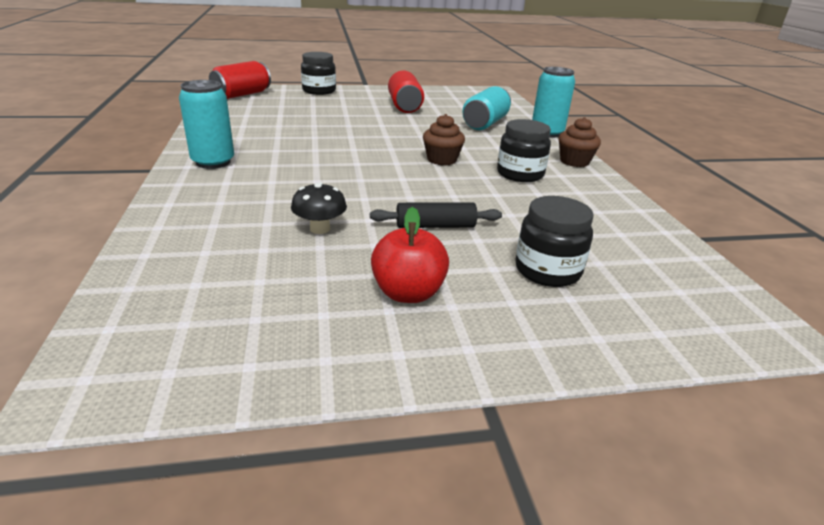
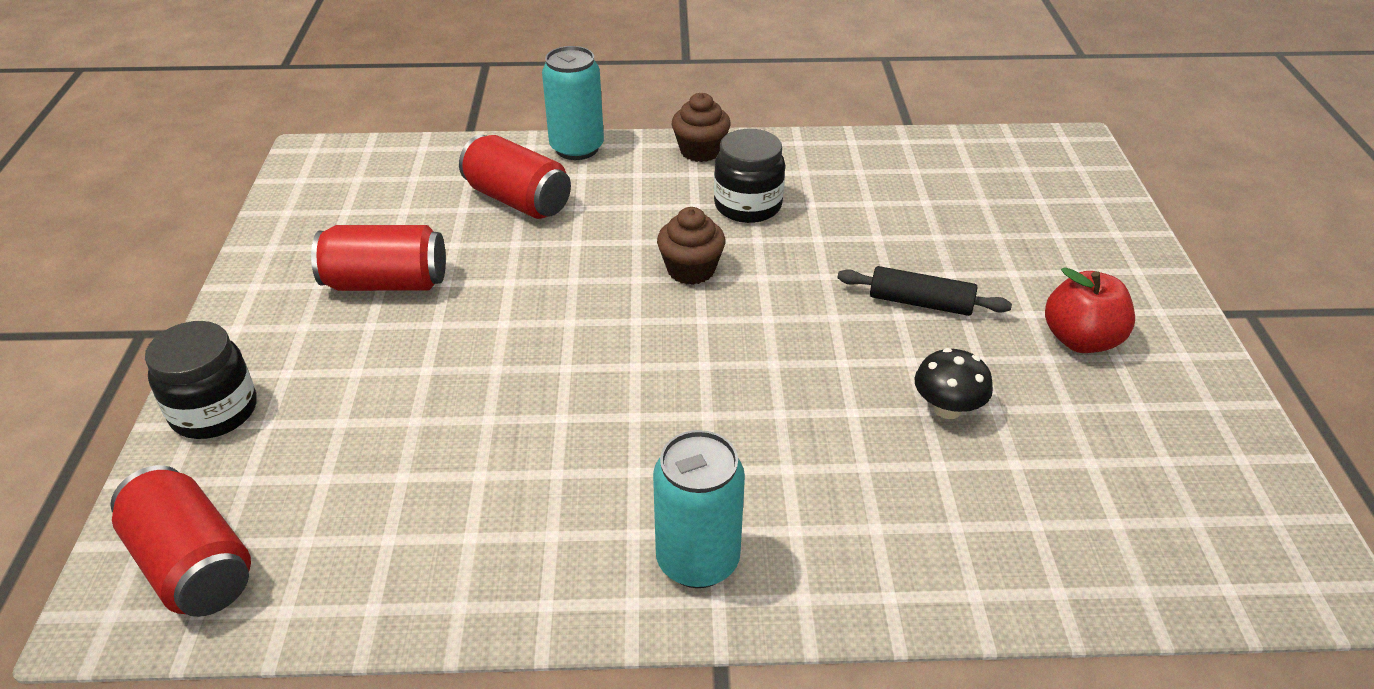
camera: 80 degrees left, 10 degrees up
black rolling pin [370,203,502,228] -> black rolling pin turned 75 degrees counterclockwise [837,266,1012,316]
turquoise can [463,86,511,130] -> red can [459,135,571,219]
black jar [515,196,594,287] -> none

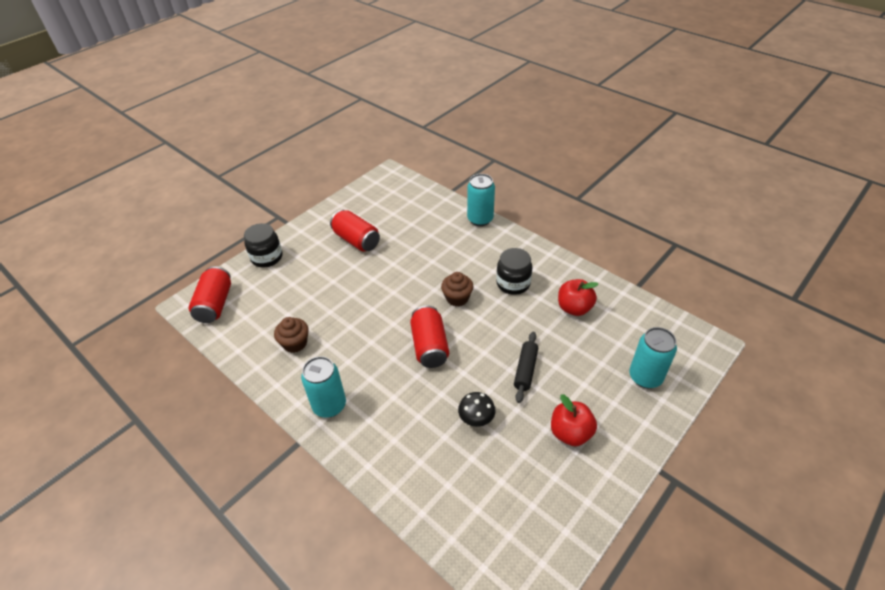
camera: 45 degrees right, 5 degrees up
red can [459,135,571,219] -> red can moved to [410,305,449,368]
brown cupcake [672,93,731,162] -> brown cupcake moved to [274,317,309,353]
black rolling pin [837,266,1012,316] -> black rolling pin turned 45 degrees clockwise [514,332,538,403]
none -> red apple [558,279,598,316]
none -> turquoise can [629,327,677,388]

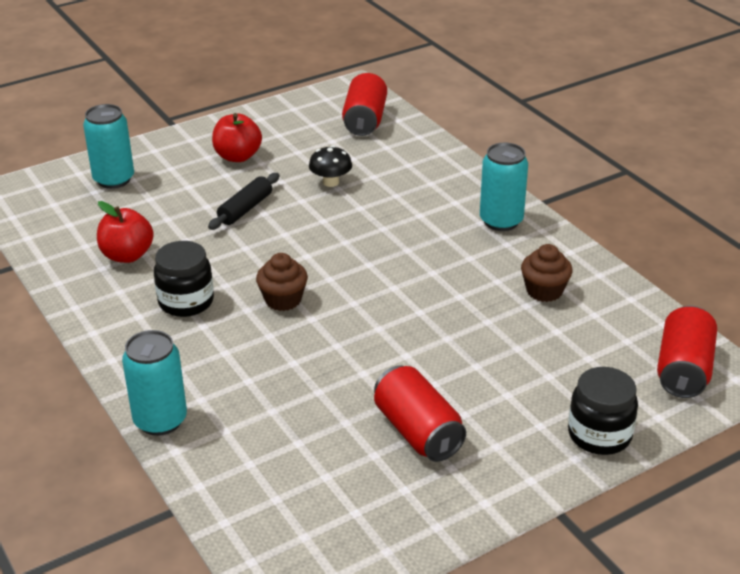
camera: 165 degrees left, 10 degrees down
red can [410,305,449,368] -> red can moved to [342,73,387,136]

